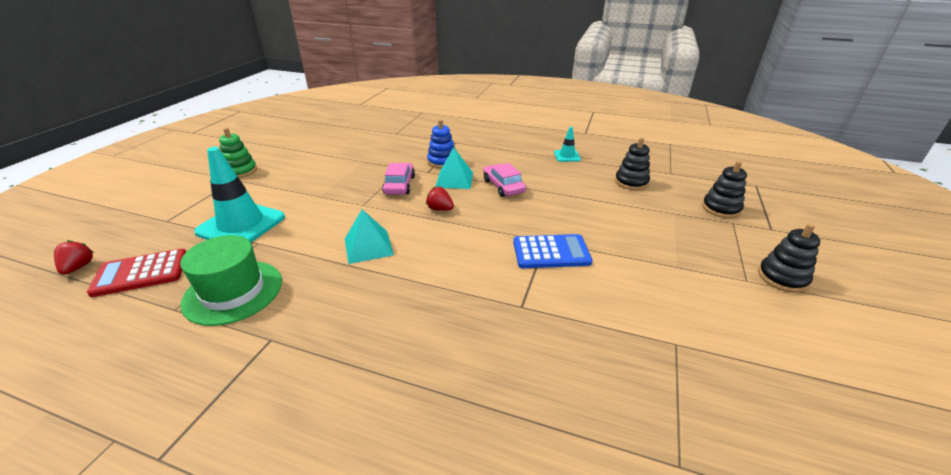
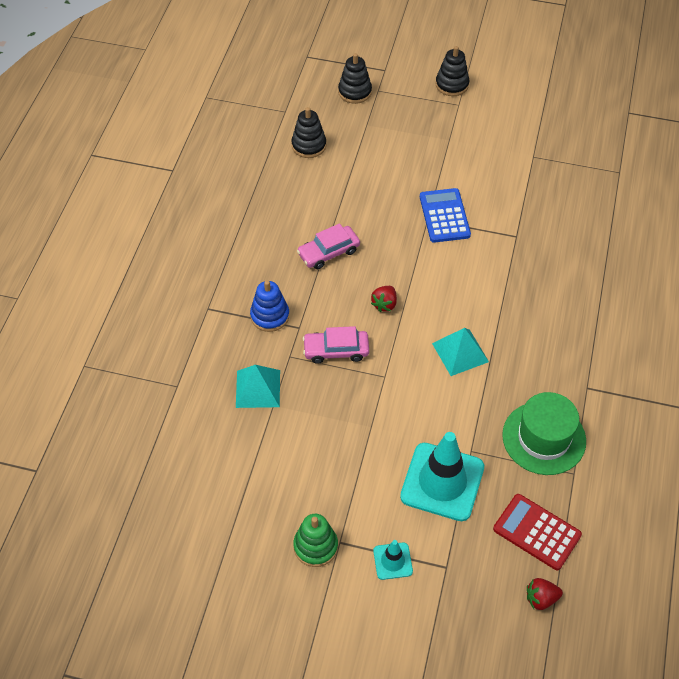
camera: 95 degrees left, 20 degrees up
red calculator [87,249,186,297] -> red calculator turned 150 degrees clockwise [493,494,582,570]
turquoise pyramid [435,147,473,189] -> turquoise pyramid moved to [236,365,280,408]
turquoise traffic cone [554,127,581,162] -> turquoise traffic cone moved to [373,540,413,580]

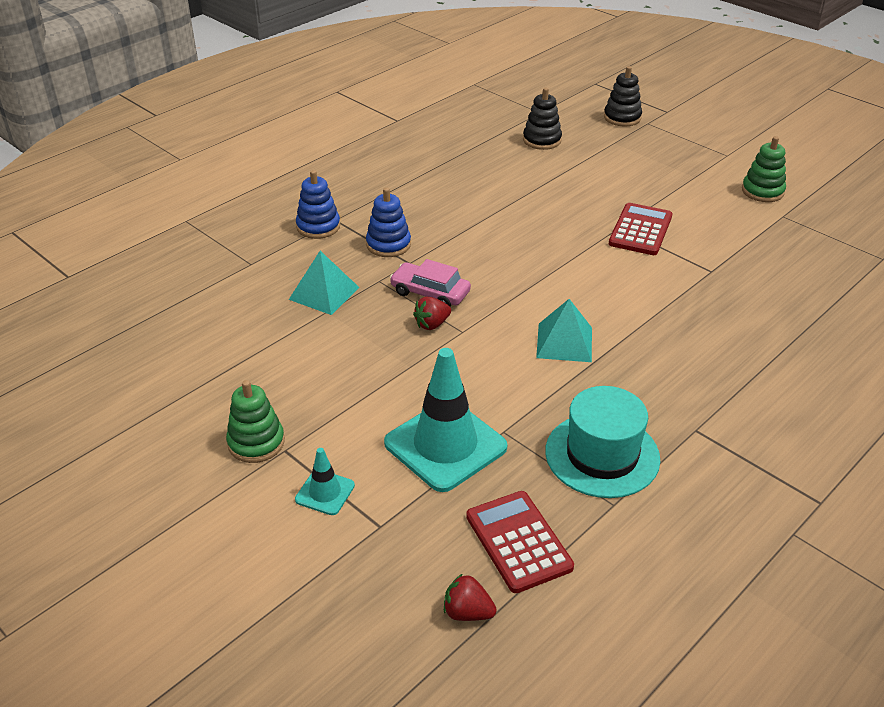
camera: 30 degrees right, 15 degrees down
pink car [297,223,360,269] -> none
red strawberry [371,286,397,312] -> red strawberry moved to [413,297,451,330]
blue calculator [420,188,471,243] -> red calculator [609,203,672,255]
black stacking toy [435,46,469,96] -> none
green hat [502,392,586,475] -> turquoise hat [545,386,660,498]
none -> blue stacking toy [296,170,340,239]
none -> green stacking toy [742,136,786,202]

